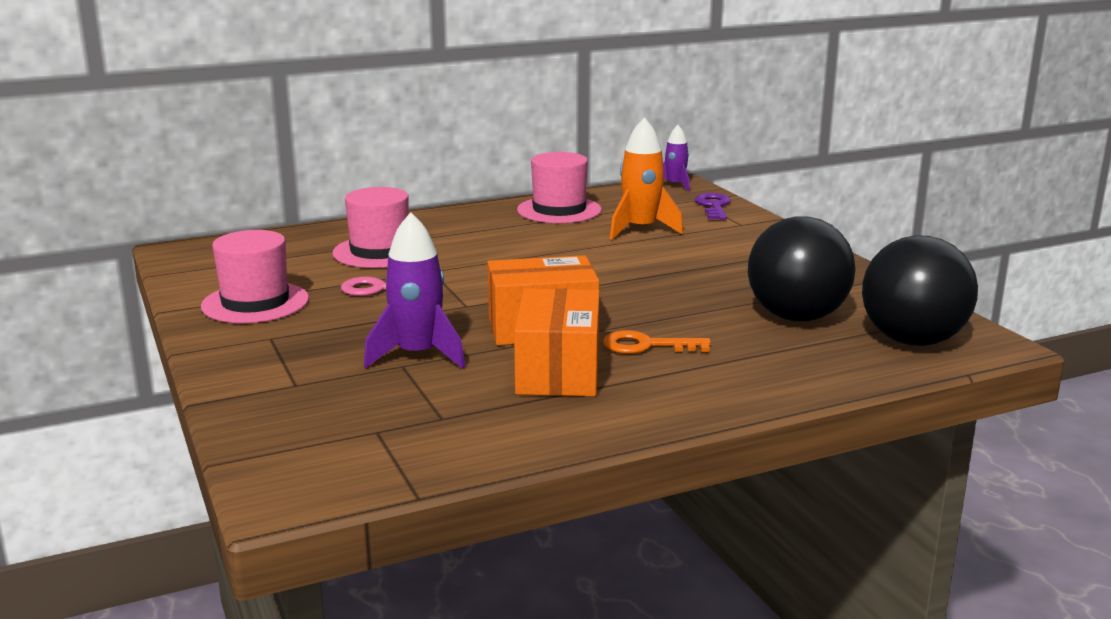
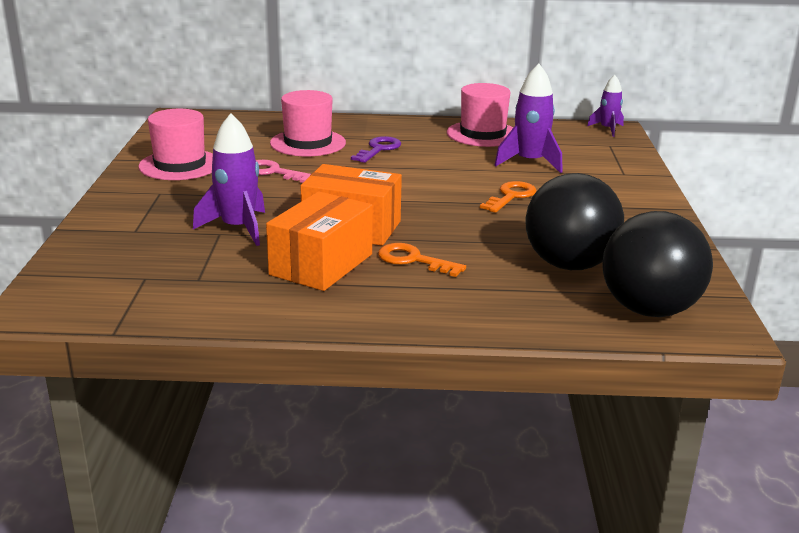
camera: 25 degrees right, 5 degrees up
orange rocket [610,117,683,240] -> purple rocket [494,64,562,173]
purple key [695,193,731,220] -> purple key moved to [351,136,401,163]
none -> orange key [480,181,536,213]

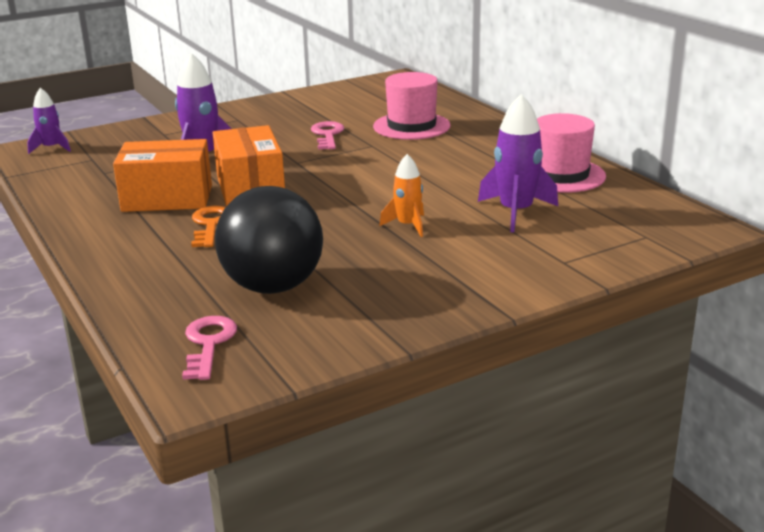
camera: 60 degrees right, 0 degrees up
pink hat [138,109,213,180] -> none
purple key [351,136,401,163] -> none
orange key [480,181,536,213] -> orange rocket [379,154,424,237]
purple rocket [587,75,624,137] -> purple rocket moved to [27,88,71,154]
black ball [603,211,713,317] -> pink key [182,316,237,380]

